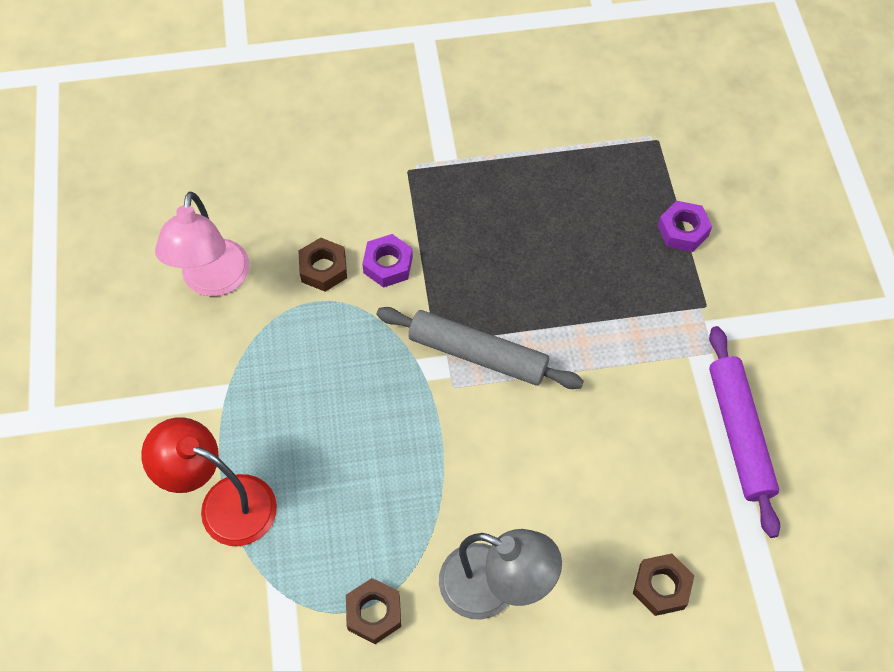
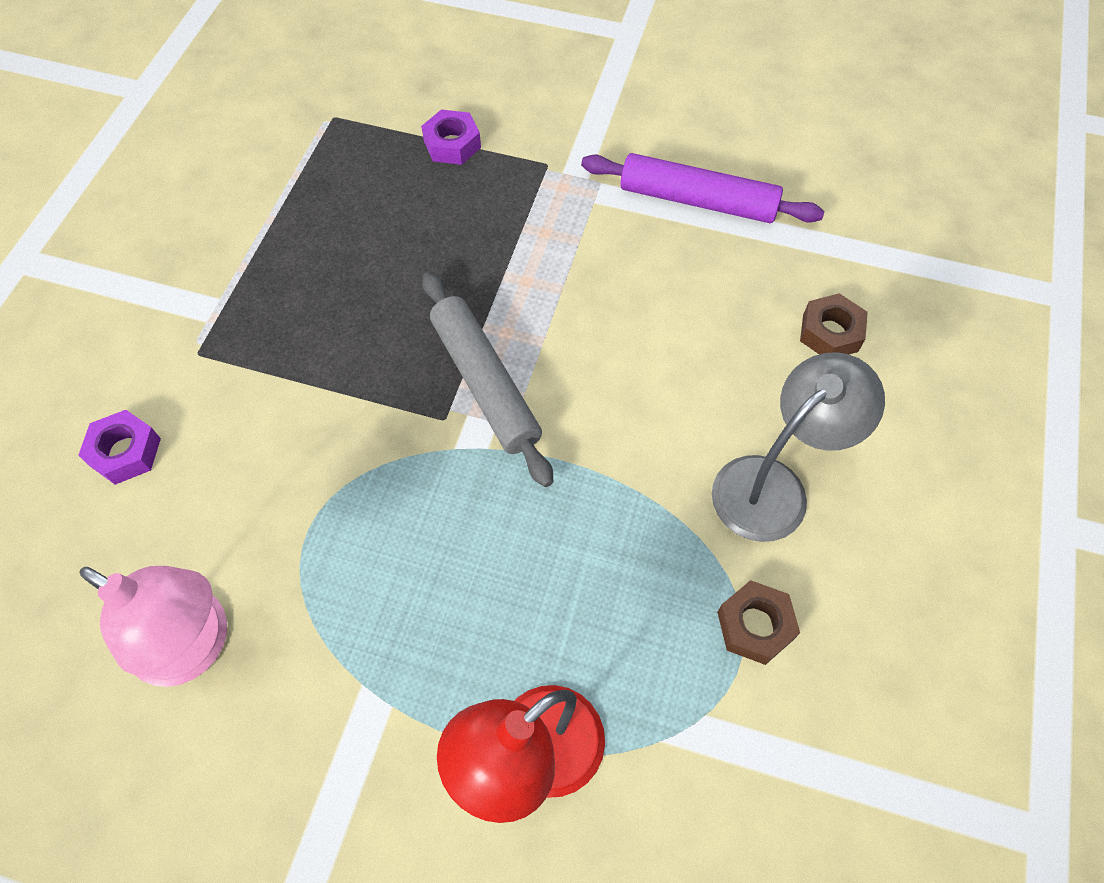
camera: 65 degrees left, 0 degrees up
brown nut [298,238,347,291] -> none
purple nut [362,234,413,288] -> purple nut moved to [78,410,161,485]
grey rolling pin [376,307,584,389] -> grey rolling pin turned 75 degrees counterclockwise [422,272,553,487]

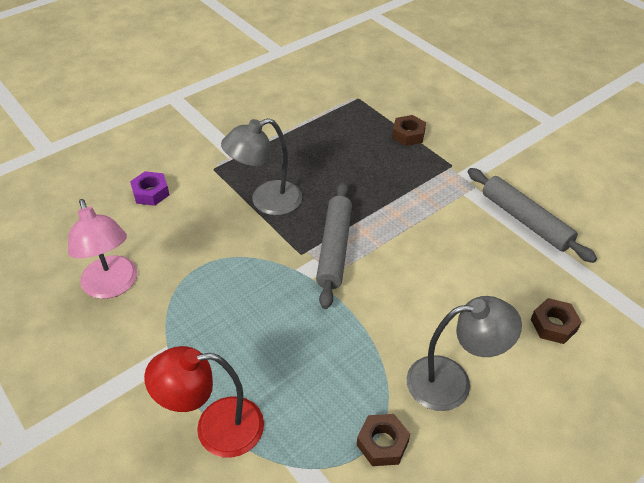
camera: 35 degrees right, 15 degrees down
purple nut [421,110,481,165] -> brown nut [392,115,426,146]
purple rolling pin [581,153,824,223] -> grey rolling pin [468,168,597,263]
none -> grey lamp [221,118,302,215]

